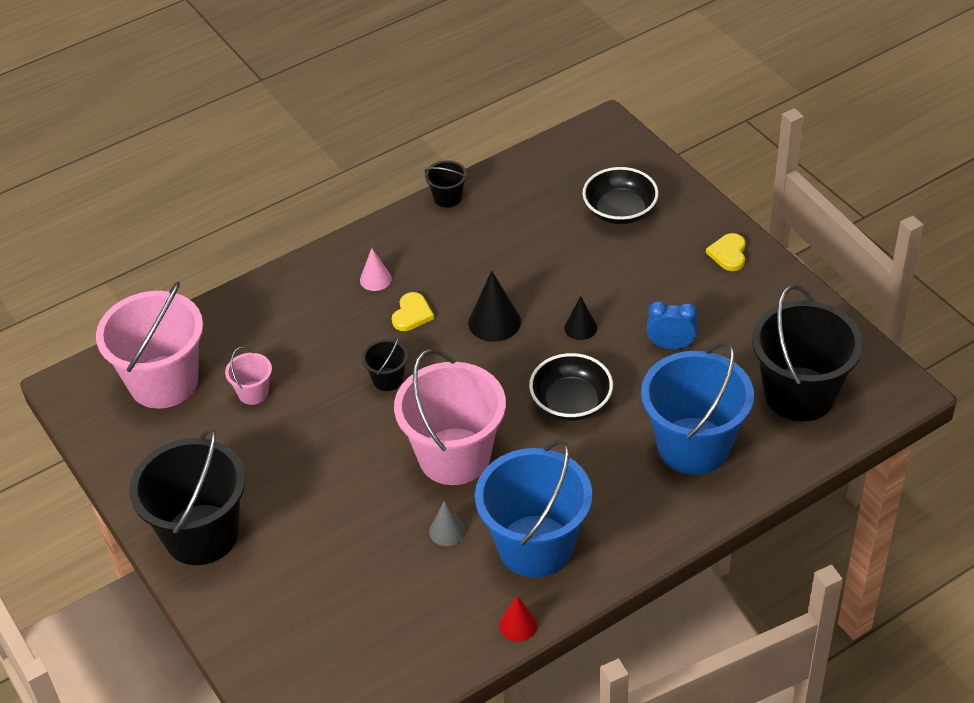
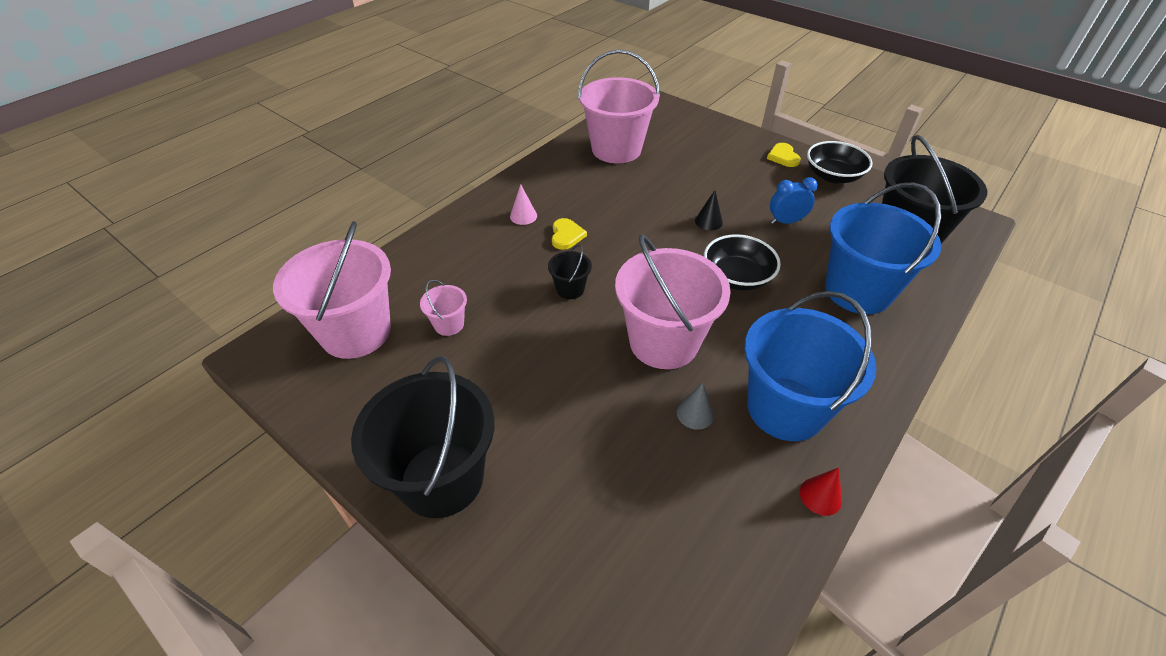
camera: 20 degrees left, 0 degrees up
black bucket [424,160,467,208] -> none
black cone [468,270,521,342] -> none
black bowl [582,167,659,224] -> black bowl moved to [807,141,873,183]
none -> pink bucket [578,50,660,163]

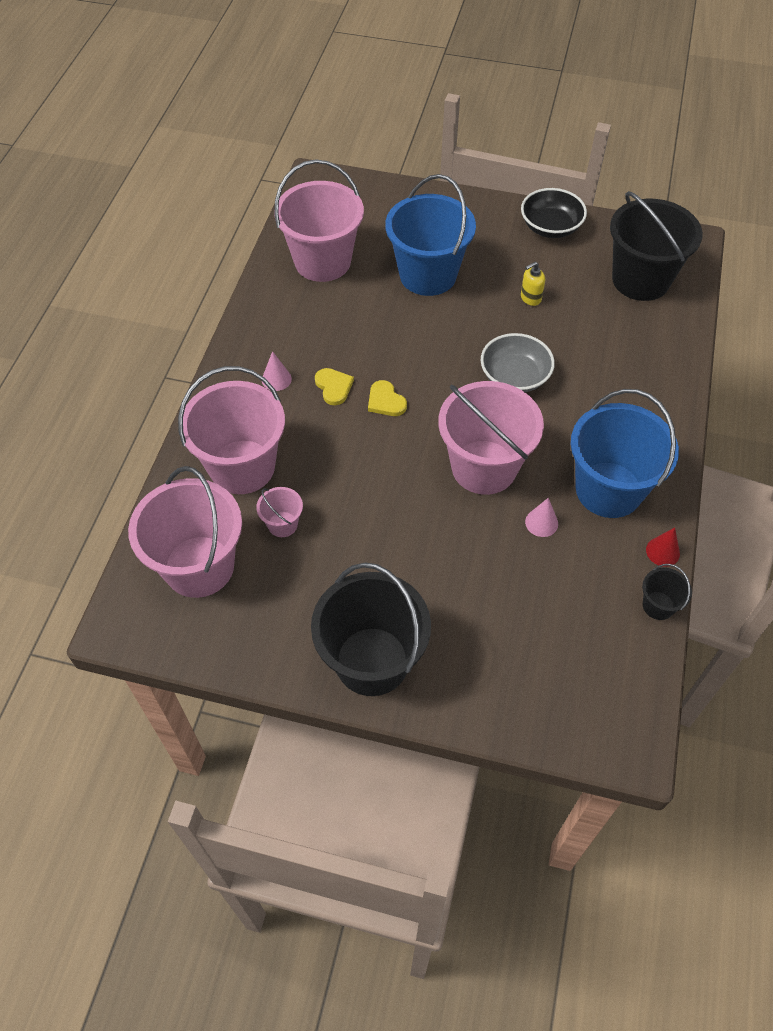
camera: 25 degrees left, 10 degrees up
black bucket [548,245,592,299] -> black bucket moved to [642,564,692,620]
grey cone [677,383,714,430] -> pink cone [525,498,558,537]
black cone [695,190,723,231] -> none
black bowl [704,234,781,291] -> grey bowl [481,333,555,392]
yellow heart [767,143,801,167] -> yellow heart moved to [368,380,407,416]
blue clock [770,177,818,224] -> yellow soap dispenser [521,262,545,306]
blue bucket [825,183,941,314] -> blue bucket moved to [385,174,476,296]
none -> pink bucket [178,366,285,494]

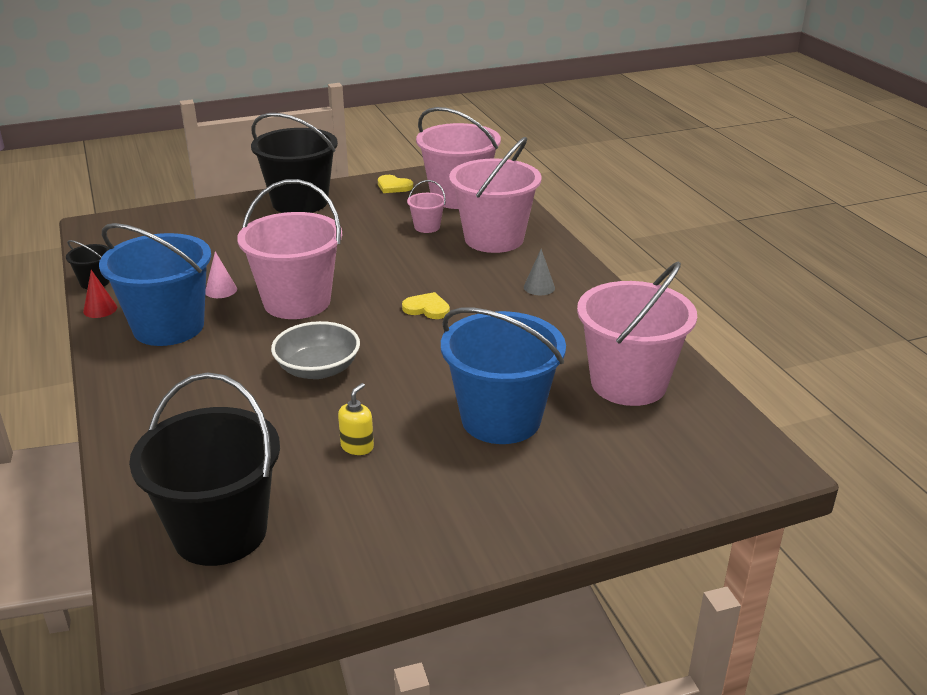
camera: 145 degrees right, 25 degrees down
pink cone [262,351,292,391] -> grey cone [524,249,555,295]
yellow heart [315,368,354,405] -> yellow heart moved to [378,175,413,193]
black bowl [521,188,587,238] -> none

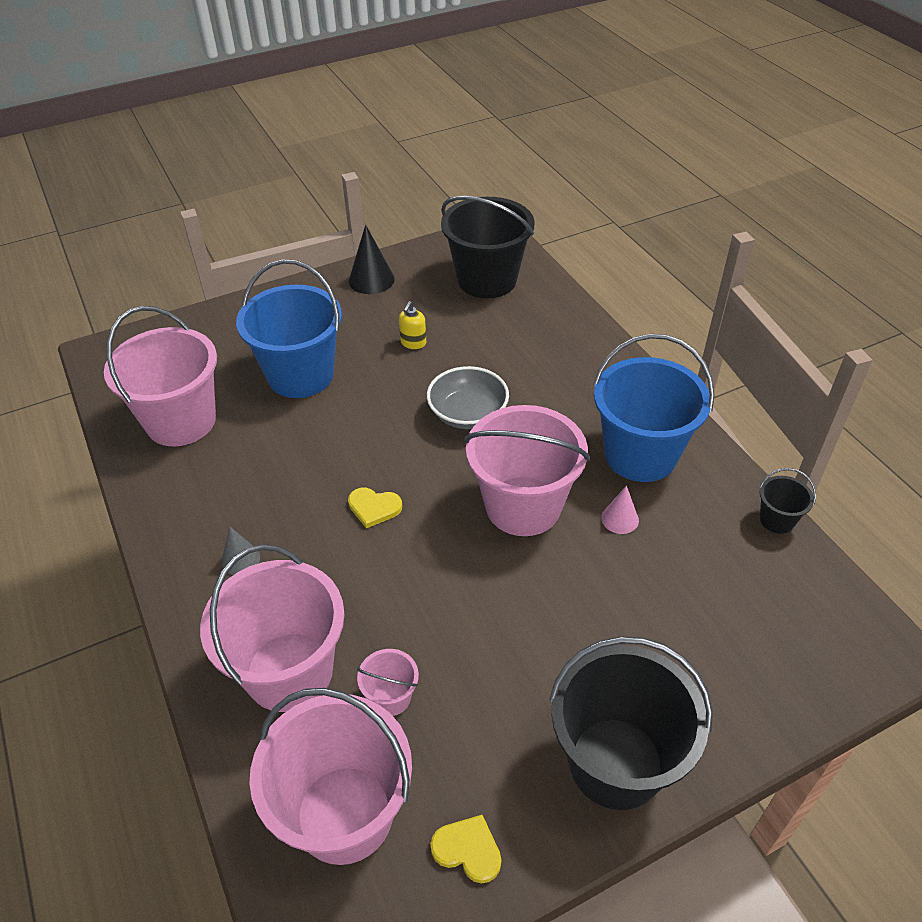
camera: 175 degrees right, 15 degrees up
red cone [83,270,117,318] -> none
none -> black cone [349,225,395,294]

